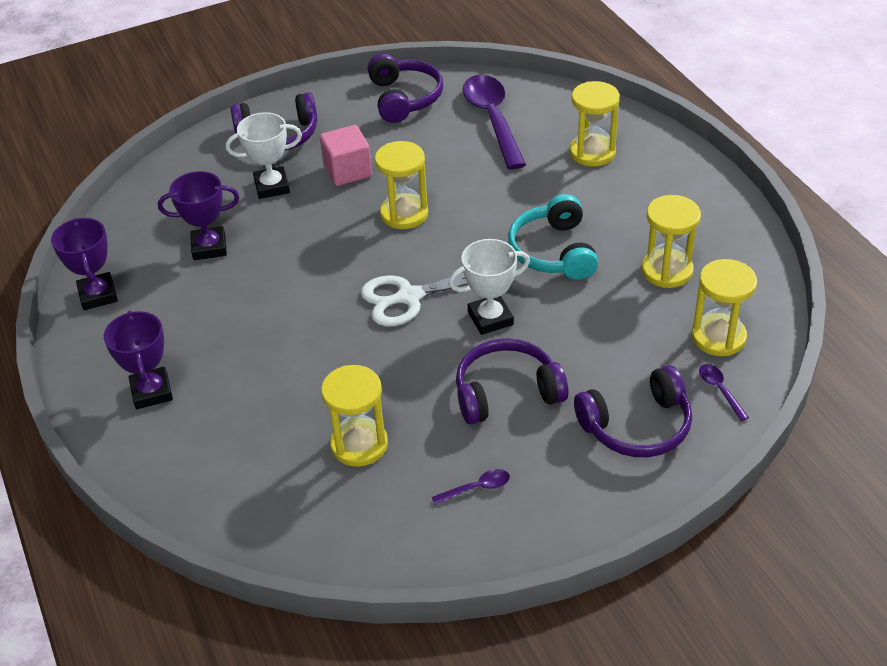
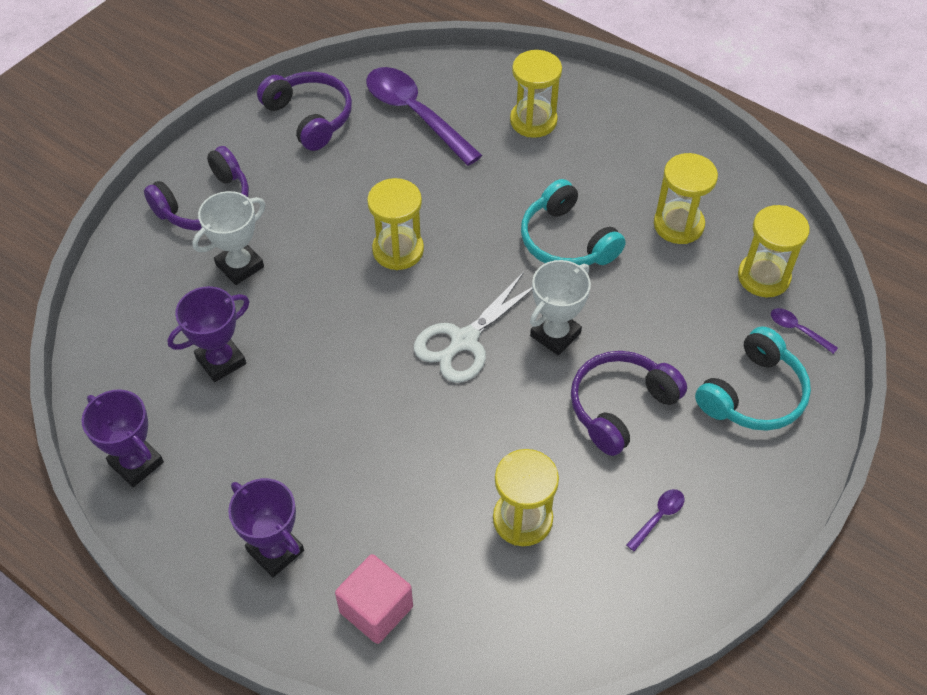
camera: 30 degrees left, 10 degrees up
pink cube [320,125,372,186] -> pink cube moved to [335,554,413,644]
purple headphones [574,365,692,457] -> turquoise headphones [695,326,811,431]

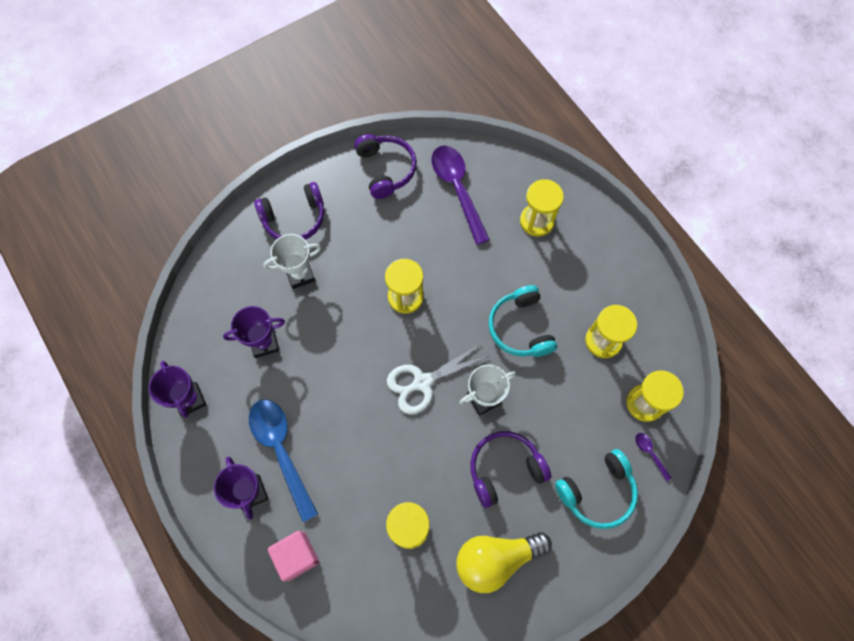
camera: 20 degrees right, 15 degrees up
purple spoon [626,489,684,552] -> yellow light bulb [457,532,552,593]
none -> blue spoon [249,399,318,522]

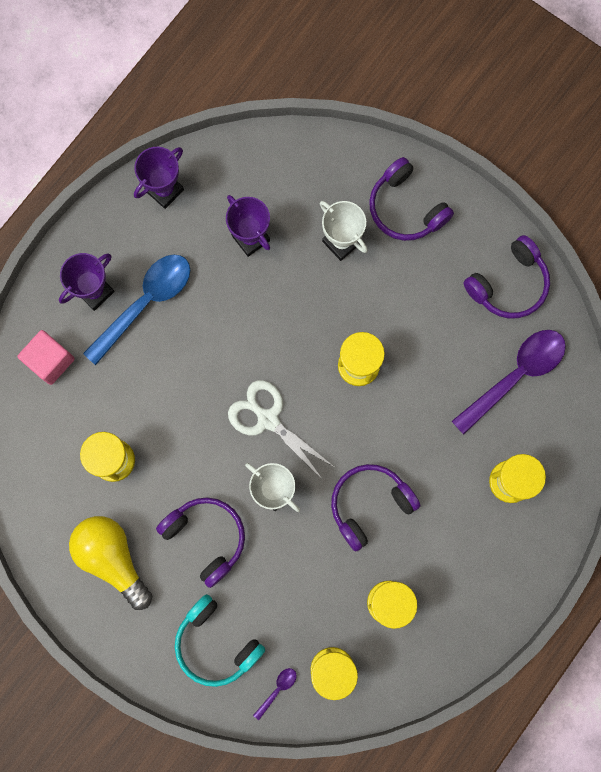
camera: 70 degrees right, 10 degrees up
turquoise headphones [488,285,557,357] -> purple headphones [331,464,421,552]

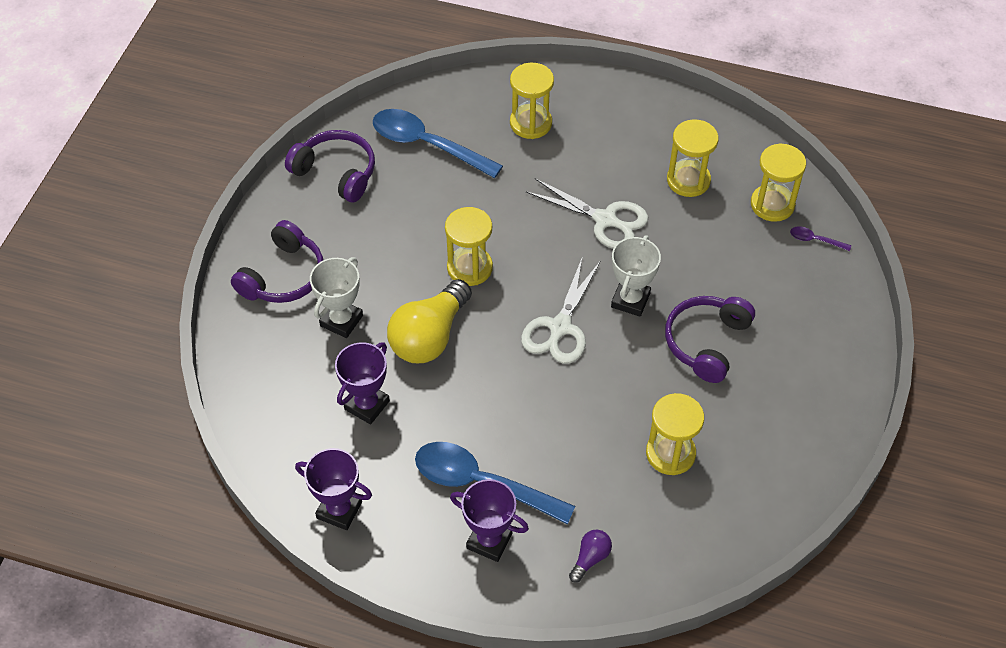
camera: 110 degrees left, 25 degrees down
pink cube [17,330,75,385] -> purple light bulb [569,530,612,583]
yellow light bulb [69,516,152,610] -> yellow light bulb moved to [387,279,472,363]
turquoise headphones [175,594,265,687] -> none
purple headphones [331,464,421,552] -> white scissors [526,178,648,249]
purple spoon [452,330,566,435] -> blue spoon [373,109,503,178]

